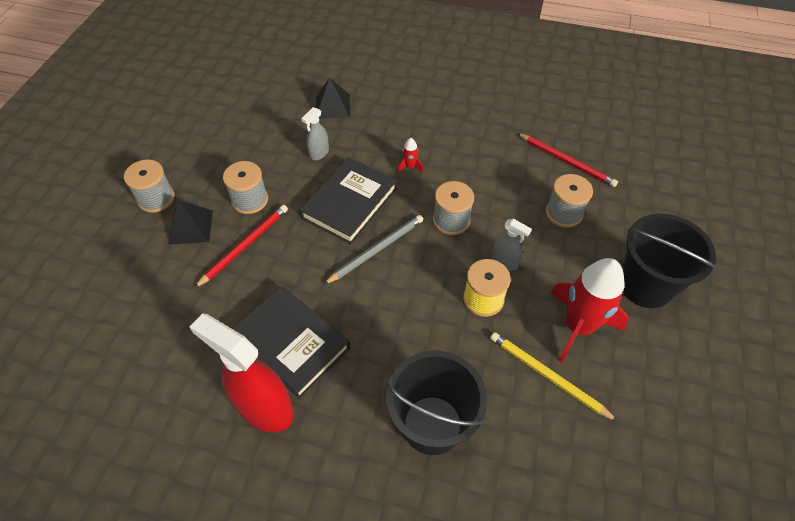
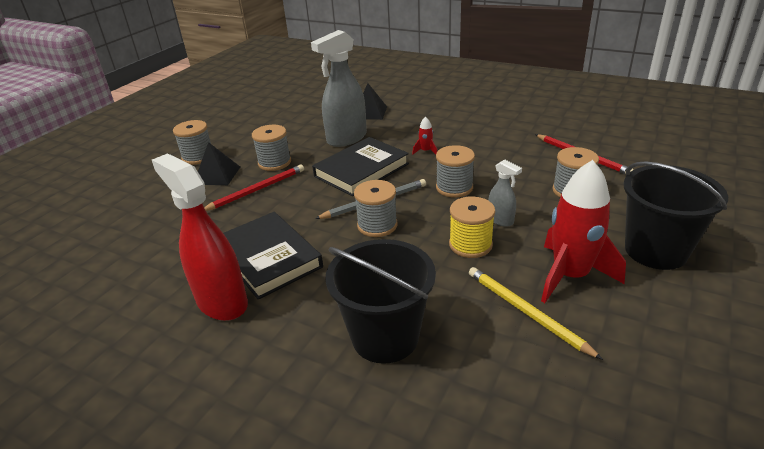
camera: 15 degrees right, 20 degrees down
grey spray bottle [301,107,329,160] -> grey spray bottle [311,30,367,147], size x2.05
none -> grey spool [354,180,398,237]

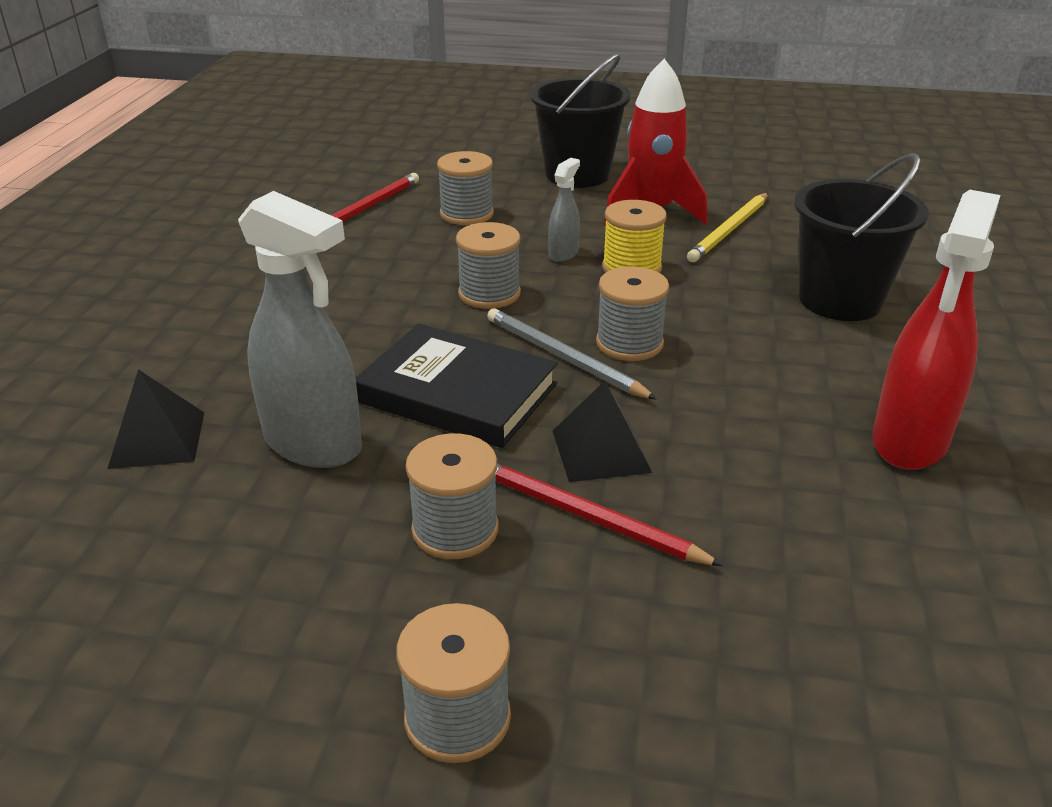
camera: 110 degrees left, 0 degrees up
black pyramid [198,142,240,185] -> black pyramid moved to [553,381,652,482]
black book [223,212,323,299] -> none
red rocket [412,117,437,154] -> none

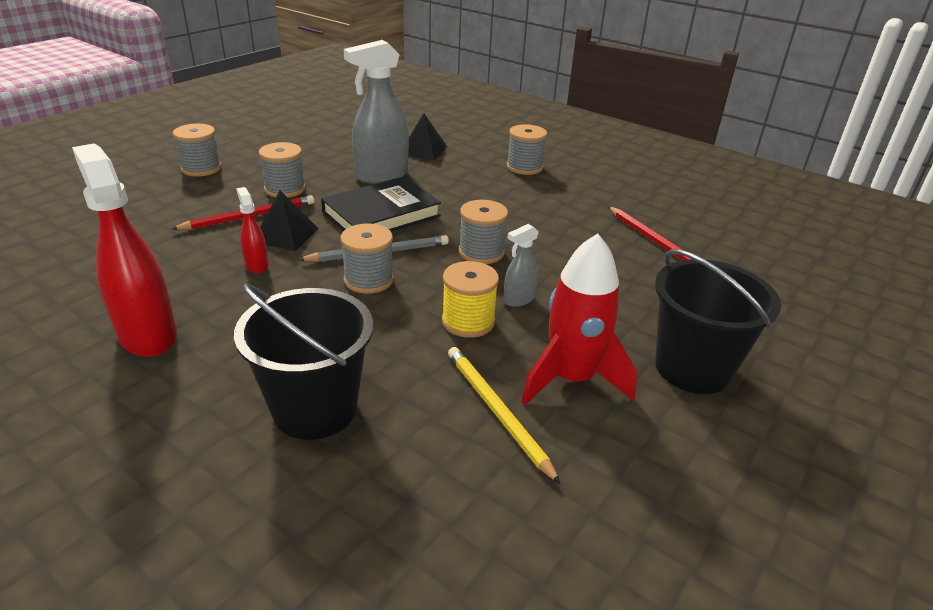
camera: 115 degrees right, 0 degrees up
grey spool [437,151,494,225] -> grey spool moved to [507,124,547,175]
grey spray bottle [548,158,580,262] -> grey spray bottle turned 90 degrees clockwise [503,224,539,307]
none -> red spray bottle [236,187,269,273]

